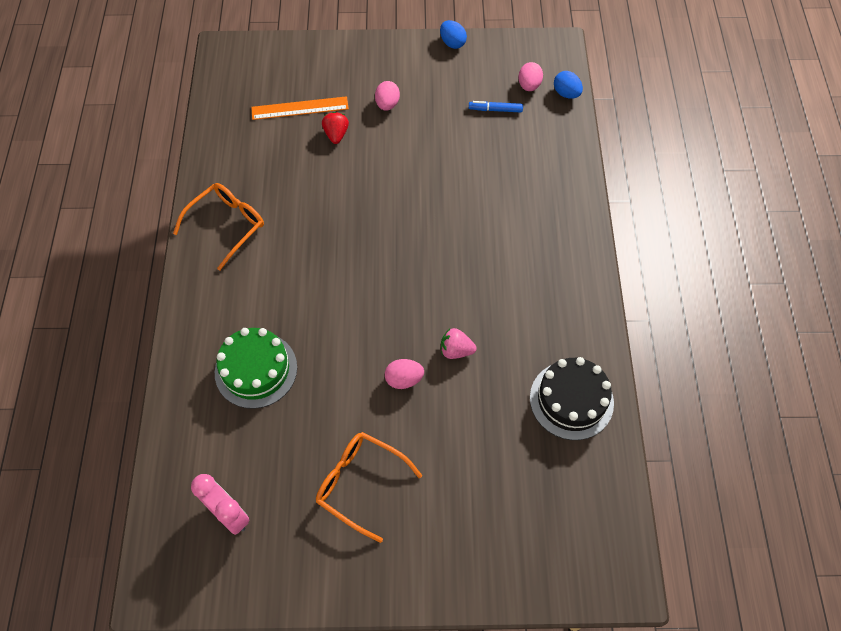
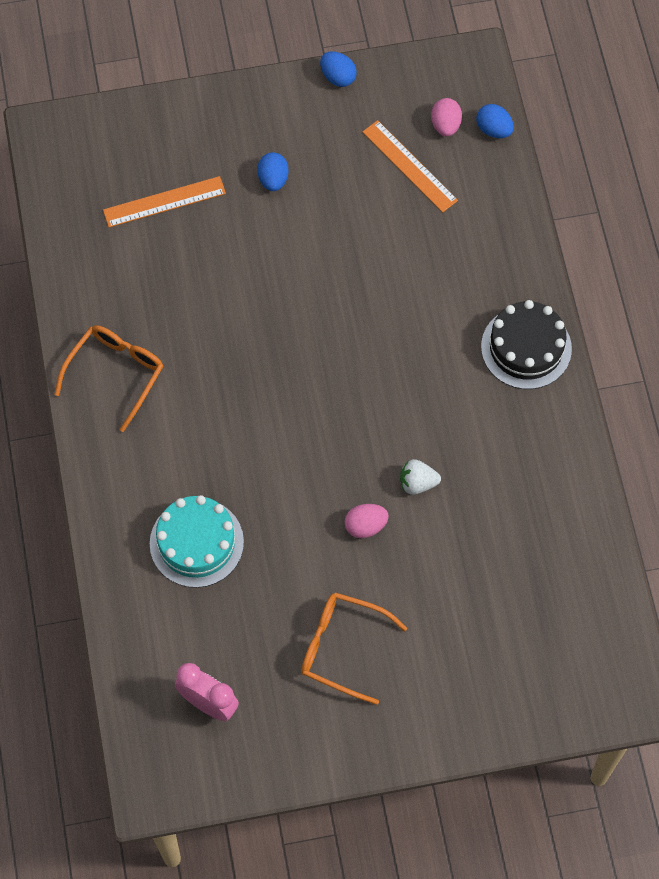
camera: 10 degrees left, 5 degrees up
green cake [215,328,297,409] -> turquoise cake [150,495,244,588]
red strawberry [322,112,349,144] -> none
pink egg [375,81,400,111] -> blue egg [257,152,289,191]
pink strawberry [441,328,477,359] -> white strawberry [400,459,441,495]
blue marker [469,101,523,112] -> orange ruler [363,120,458,213]
black cake [530,357,614,440] -> black cake moved to [481,300,572,389]

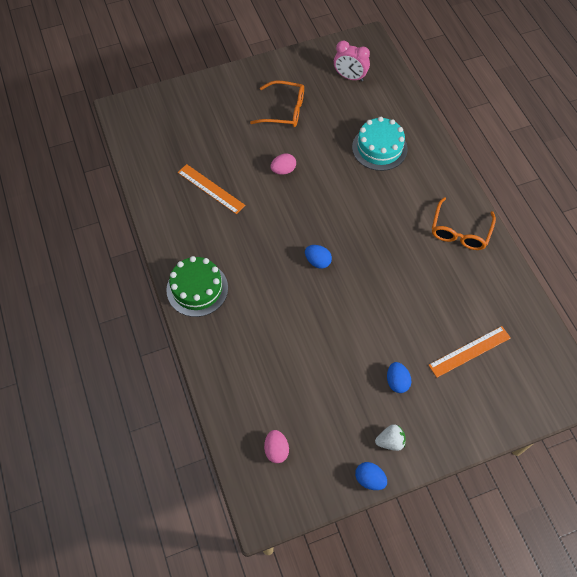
camera: 170 degrees right, 5 degrees down
orange ruler [363,120,458,213] -> orange ruler moved to [178,164,245,214]
white strawberry [400,459,441,495] -> white strawberry moved to [375,424,406,451]
blue egg [476,104,514,138] -> blue egg moved to [305,245,332,269]
black cake [481,300,572,389] -> green cake [166,256,228,317]

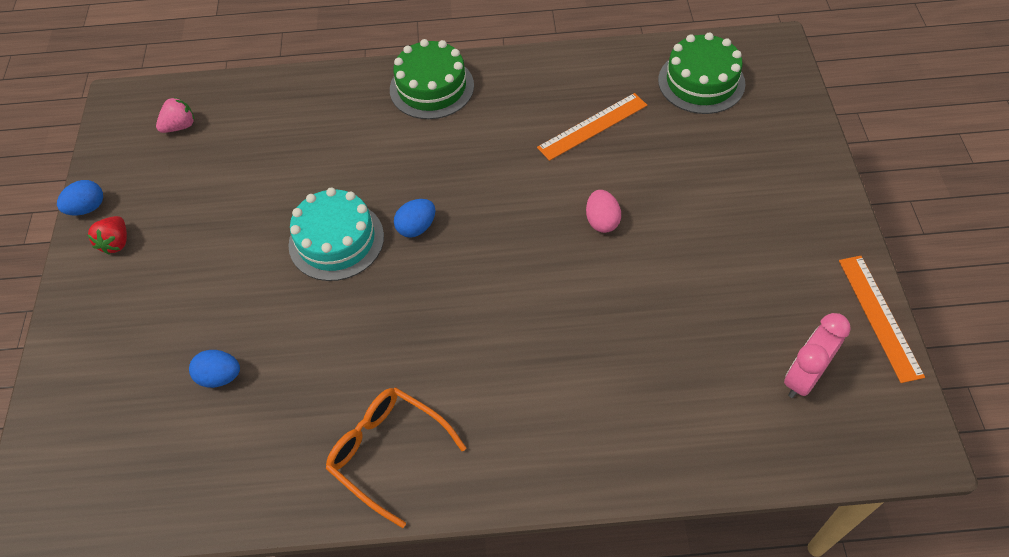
camera: 110 degrees right, 5 degrees down
orange glasses [250,81,304,127] -> none
pink egg [264,430,289,463] -> pink strawberry [156,97,194,133]
turquoise cake [352,117,408,171] -> turquoise cake moved to [288,188,384,281]
white strawberry [375,424,406,451] -> red strawberry [88,216,127,255]
blue egg [387,362,411,393] -> blue egg moved to [189,350,240,388]
orange ruler [429,326,511,377] -> orange ruler moved to [839,256,925,383]
none -> green cake [658,32,745,114]

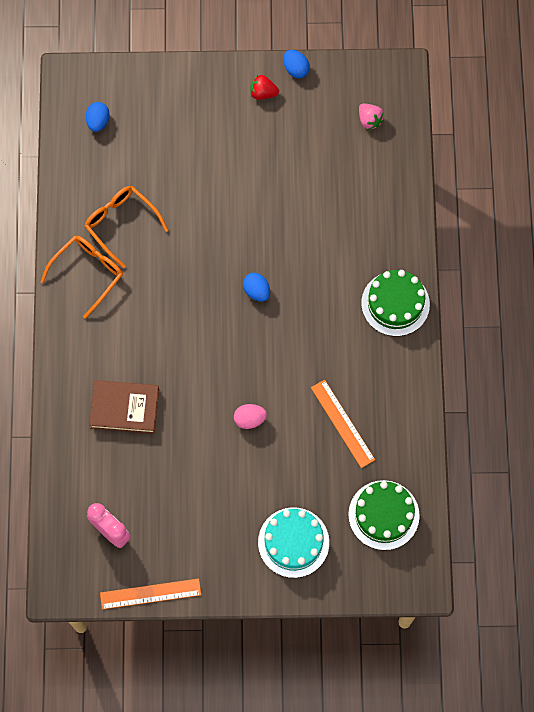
camera: 90 degrees right, 15 degrees up
blue egg [189,350,240,388] -> blue egg moved to [86,102,110,132]
turquoise cake [288,188,384,281] -> turquoise cake moved to [258,507,329,578]
none -> orange glasses [84,186,168,268]
none -> brown book [89,380,159,434]

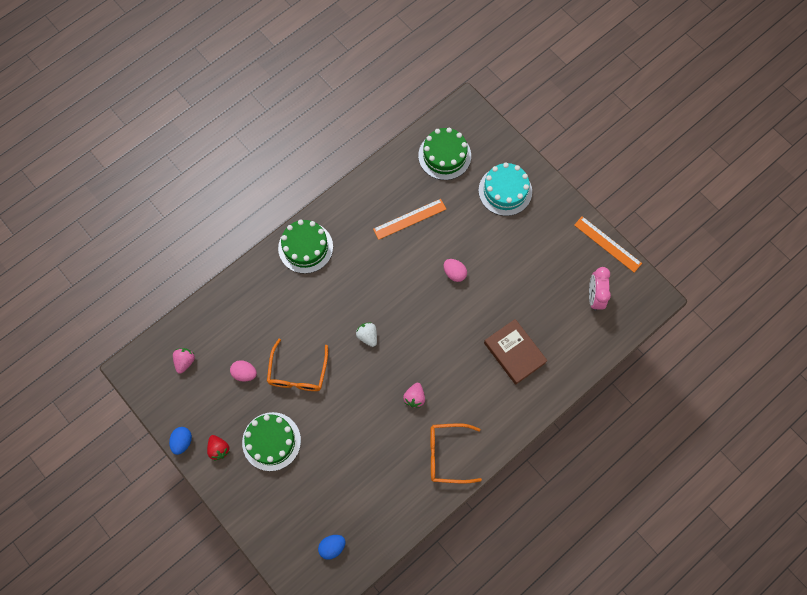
camera: 130 degrees left, 0 degrees up
orange glasses [84,186,168,268] -> orange glasses moved to [267,339,328,391]
blue egg [243,273,270,302] -> white strawberry [356,322,377,347]
orange ruler [311,379,375,468] -> orange ruler turned 45 degrees clockwise [373,199,446,240]
none -> pink egg [230,360,257,382]
none -> green cake [242,412,301,471]
none -> pink strawberry [403,383,425,408]

